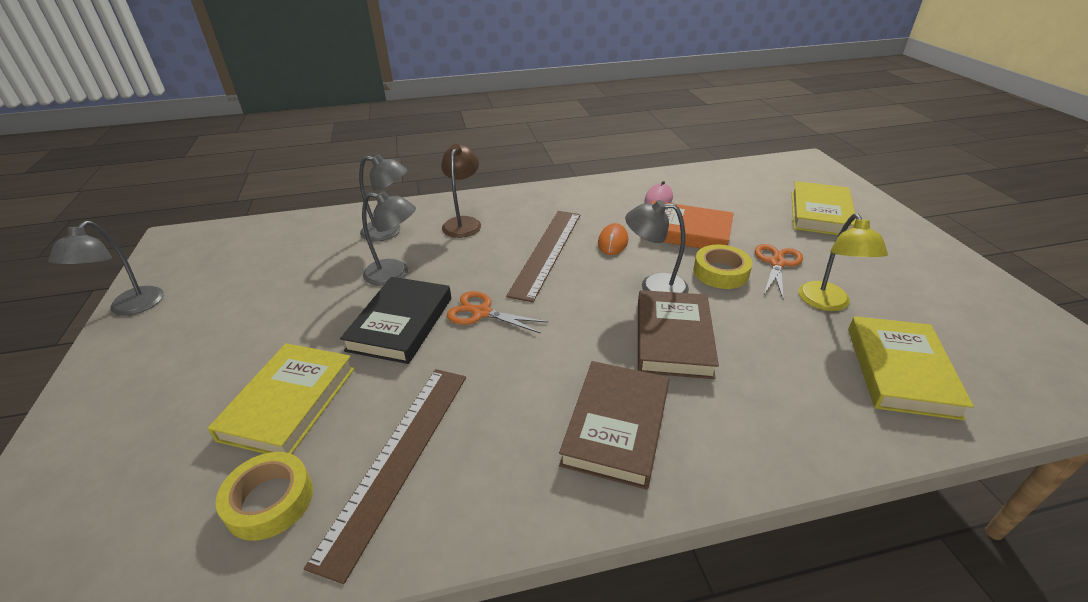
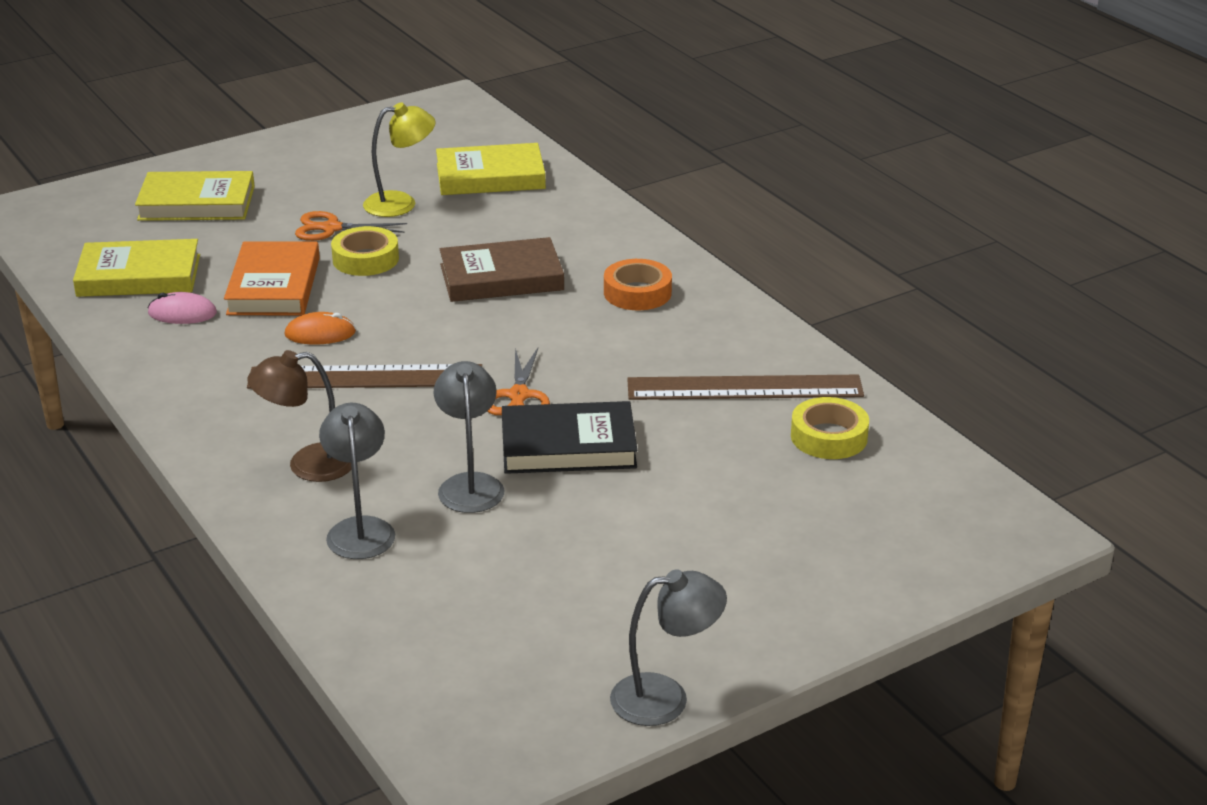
camera: 110 degrees left, 5 degrees down
yellow book [207,343,355,454] -> yellow book moved to [73,239,200,297]
brown book [559,361,669,490] -> orange tape [604,259,672,310]
grey lamp [625,200,689,293] -> none

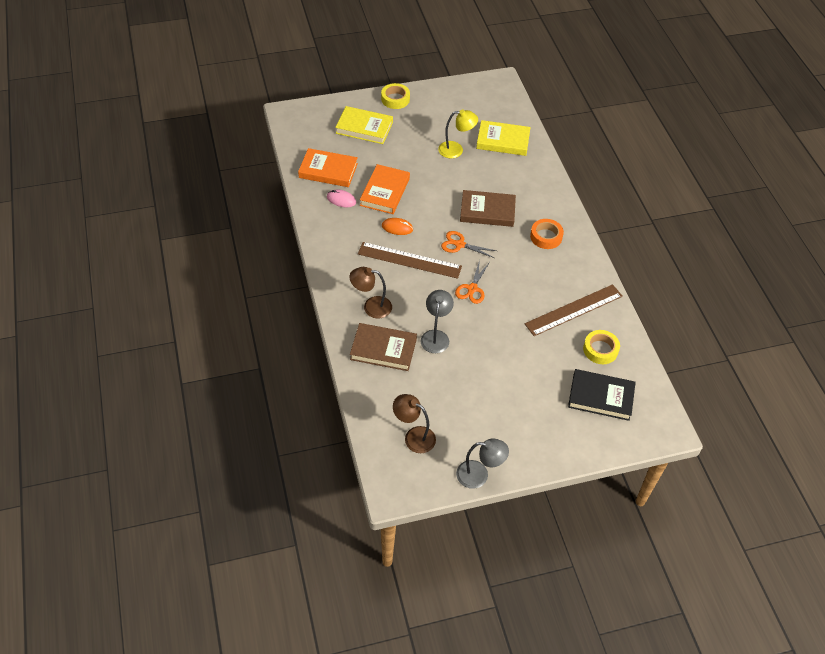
camera: 15 degrees right, 20 degrees up
yellow book [73,239,200,297] -> orange book [298,148,358,187]
orange scissors [295,211,407,241] -> orange scissors moved to [441,231,496,258]
grey lamp [319,403,395,559] -> brown book [350,323,417,371]
yellow tape [331,226,399,276] -> yellow tape moved to [381,83,410,109]
black book [502,401,637,474] -> black book moved to [568,369,636,421]
brown ruler [627,375,864,400] -> brown ruler turned 45 degrees counterclockwise [525,284,623,336]
none -> brown lamp [393,394,436,453]

